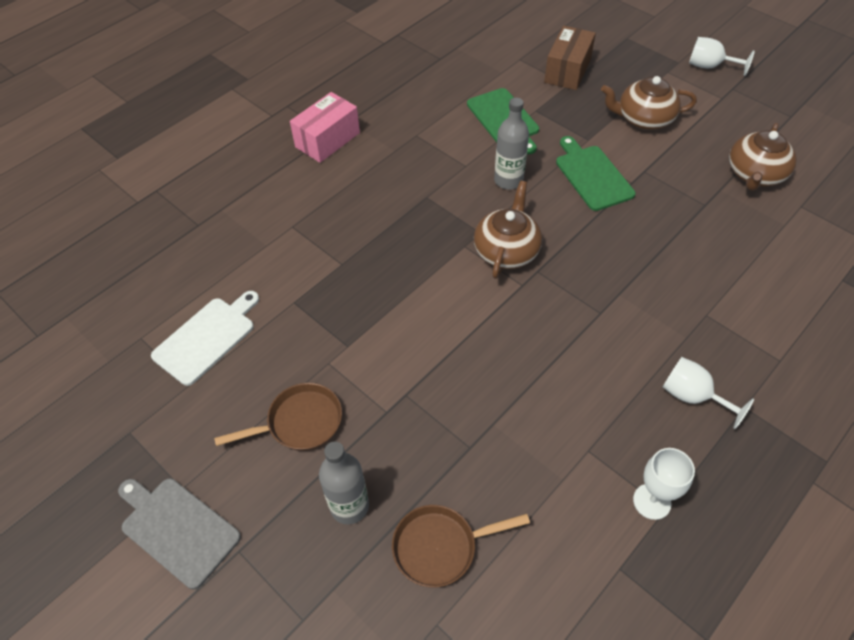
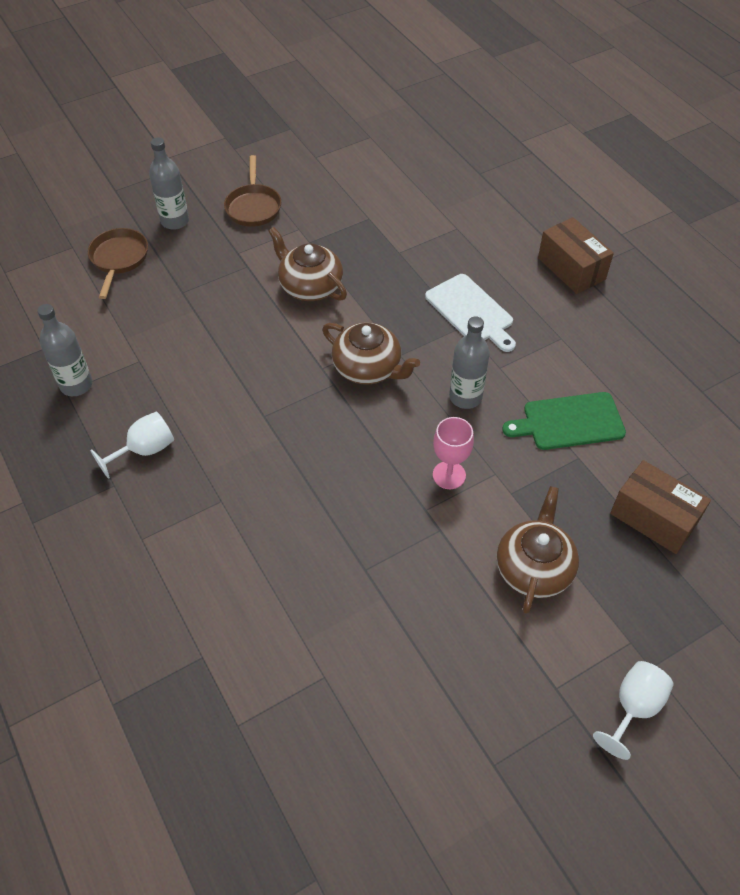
camera: 105 degrees right, 0 degrees up
grey cutting board [118,479,241,589] -> none
white cutting board [151,291,259,386] -> white cutting board moved to [425,274,516,352]
pink box [290,92,360,163] -> brown box [538,217,614,294]
green cutting board [556,136,636,211] -> pink goblet [433,417,474,489]
white goblet [633,448,695,520] -> grey bottle [37,304,93,396]
brown teapot [729,123,797,191] -> brown teapot moved to [268,227,347,301]

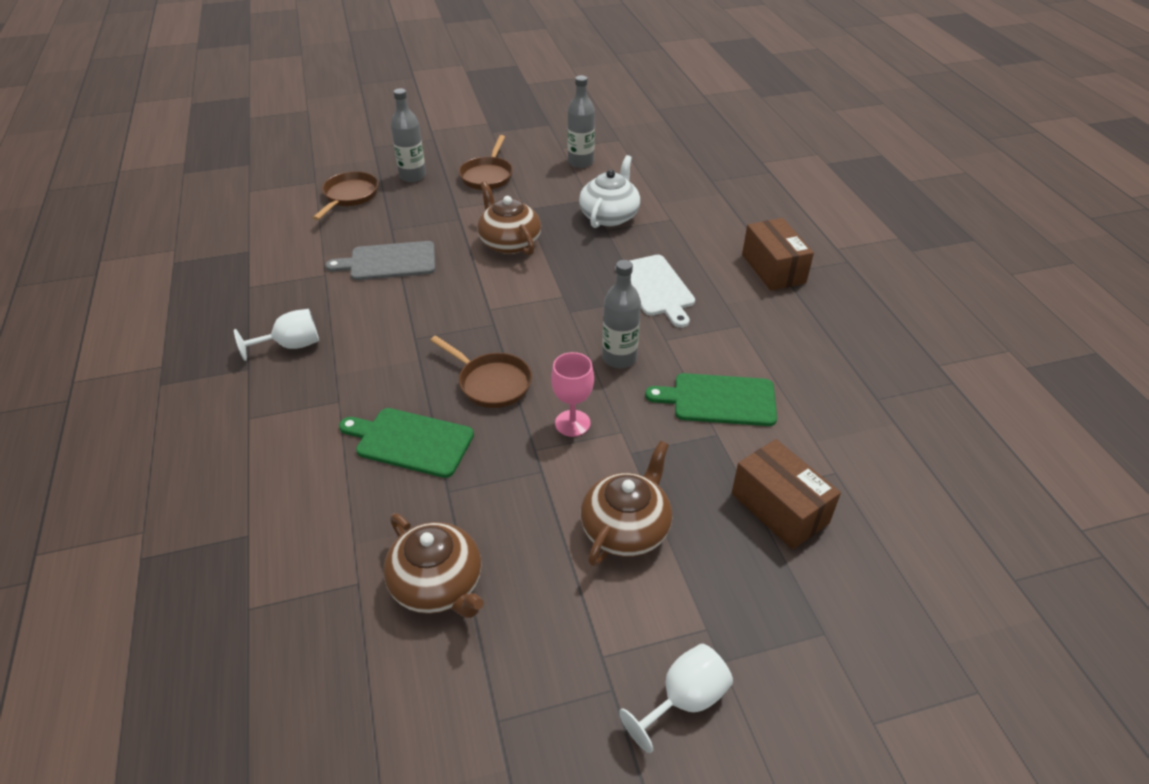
camera: 15 degrees right, 10 degrees down
grey bottle [37,304,93,396] -> grey bottle moved to [567,76,595,168]
brown teapot [322,323,420,385] -> brown teapot moved to [384,513,484,618]
none -> grey cutting board [325,241,436,280]
none -> green cutting board [339,408,474,478]
none -> brown pan [430,335,532,408]
none -> white teapot [579,155,640,228]

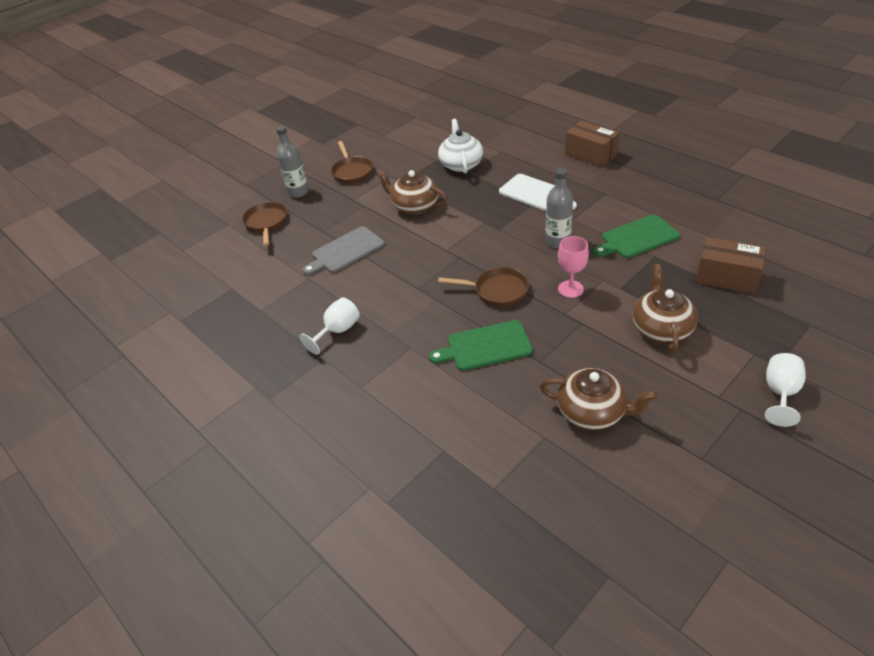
camera: 25 degrees left, 0 degrees up
grey bottle [567,76,595,168] -> none

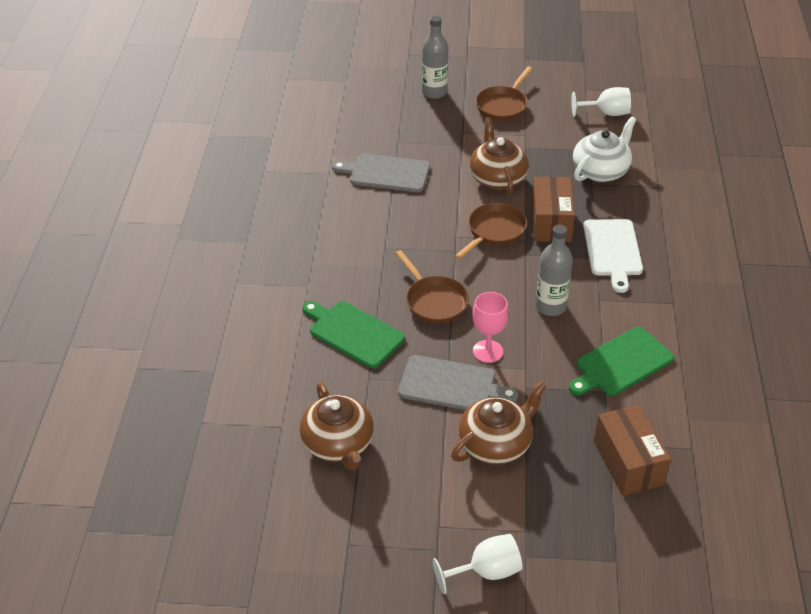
camera: 45 degrees right, 0 degrees up
brown pan [242,202,287,246] -> brown pan moved to [455,203,527,260]
white goblet [299,297,360,355] -> white goblet moved to [571,87,631,117]
brown box [565,120,620,168] -> brown box moved to [531,177,575,242]
green cutting board [593,215,680,258] -> green cutting board turned 60 degrees counterclockwise [569,327,674,396]
none -> grey cutting board [398,355,518,410]

